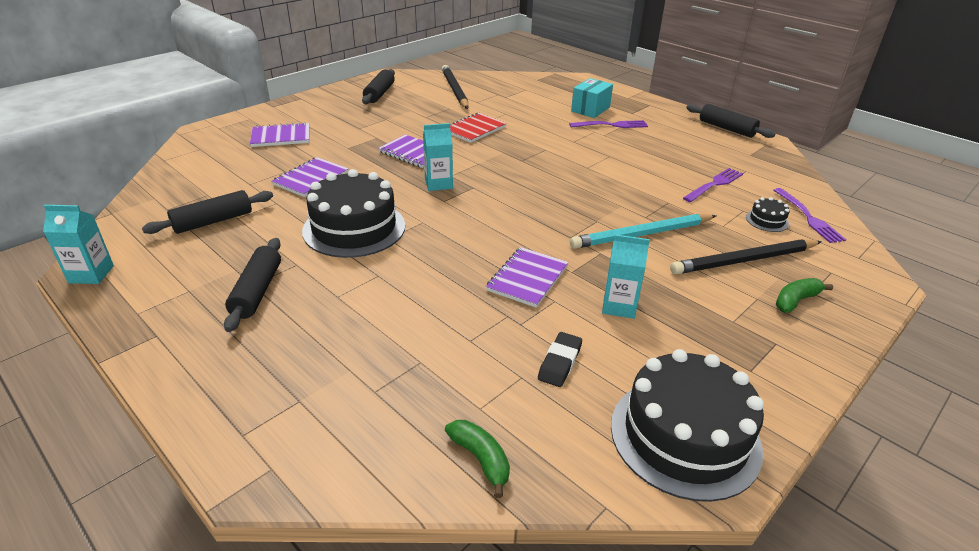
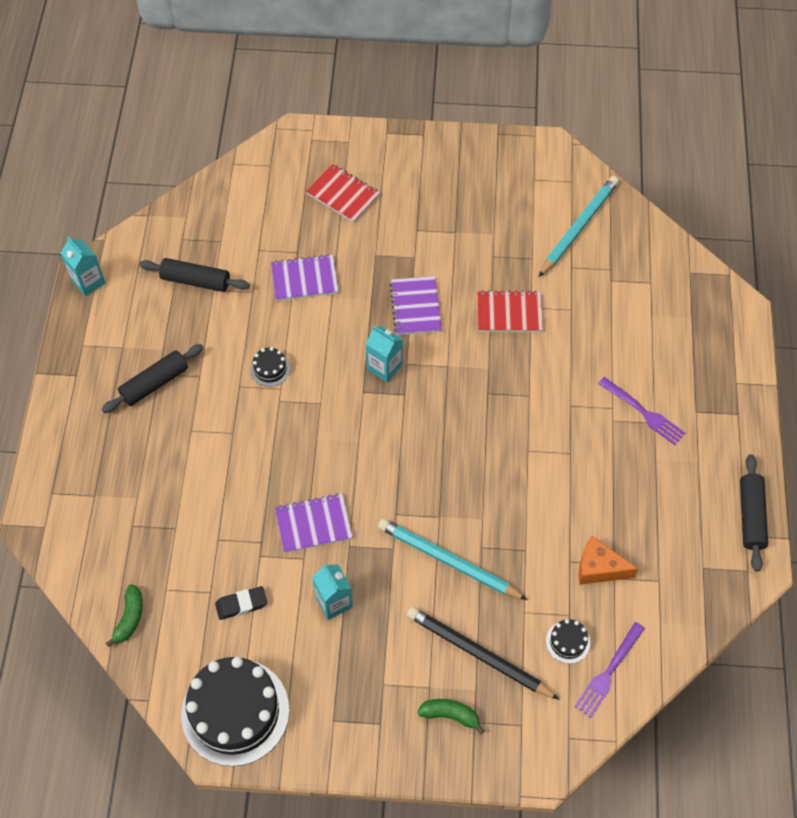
camera: 50 degrees right, 25 degrees up
purple notebook [250,122,309,147] -> red notebook [306,164,380,223]
black cake [302,169,405,258] -> black cake [250,347,290,387], size x0.42
black rolling pin [362,69,395,104] -> none
black pencil [442,65,468,109] -> turquoise pencil [539,176,619,277]
turquoise box [571,78,613,118] -> none
purple fork [683,168,743,202] -> orange cheese [579,536,638,585]

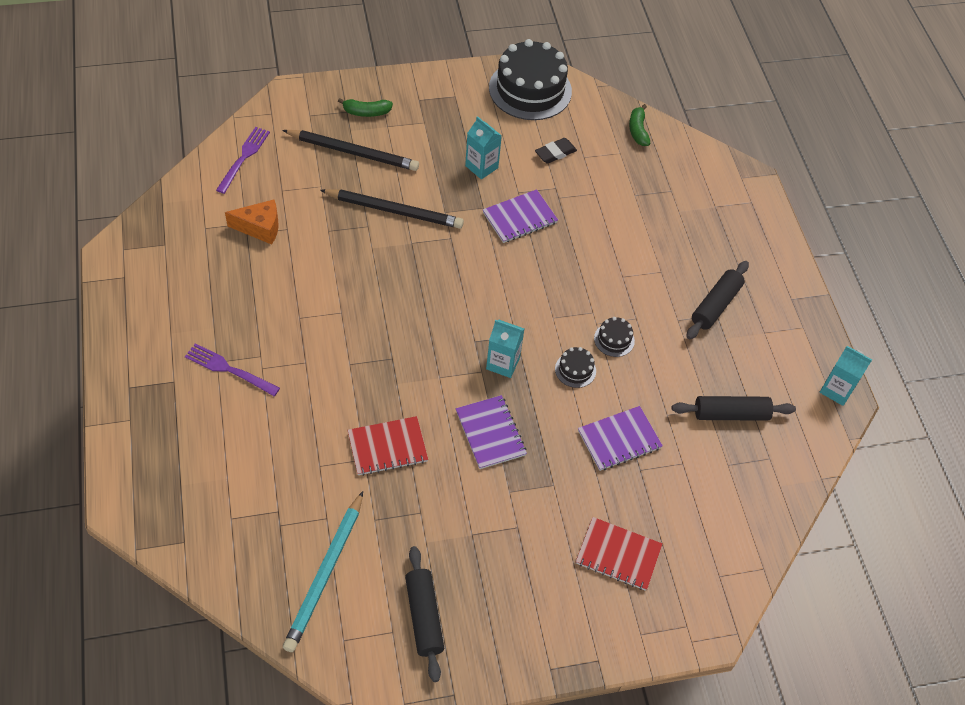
camera: 160 degrees right, 5 degrees down
turquoise pencil [378,518,528,600] -> black pencil [320,189,464,229]
black cake [546,619,590,664] -> black cake moved to [555,347,596,388]
black rolling pin [740,454,768,572] -> black rolling pin moved to [405,546,444,682]

